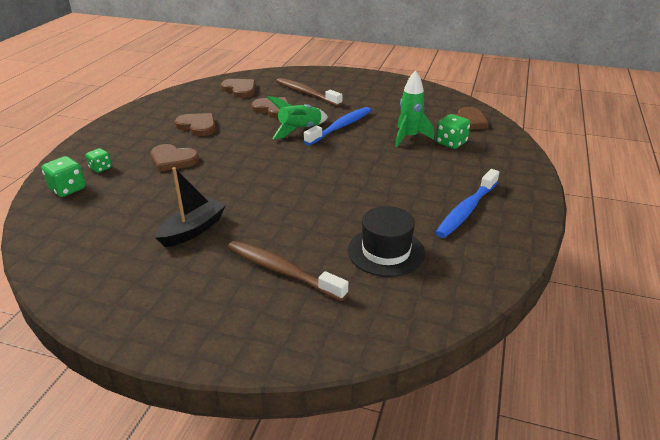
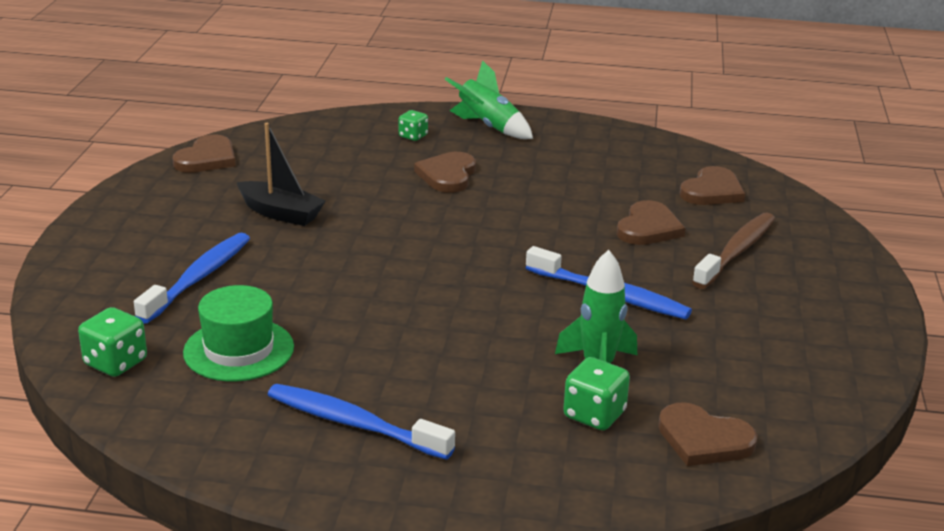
camera: 80 degrees right, 5 degrees down
green dice [42,156,86,197] -> green dice moved to [78,307,147,377]
brown heart [175,113,216,136] -> brown heart moved to [172,134,236,173]
brown toothbrush [228,241,348,301] -> blue toothbrush [134,232,250,324]
green rocket [267,96,328,140] -> green rocket moved to [445,60,533,139]
black hat [348,206,425,277] -> green hat [183,285,294,381]

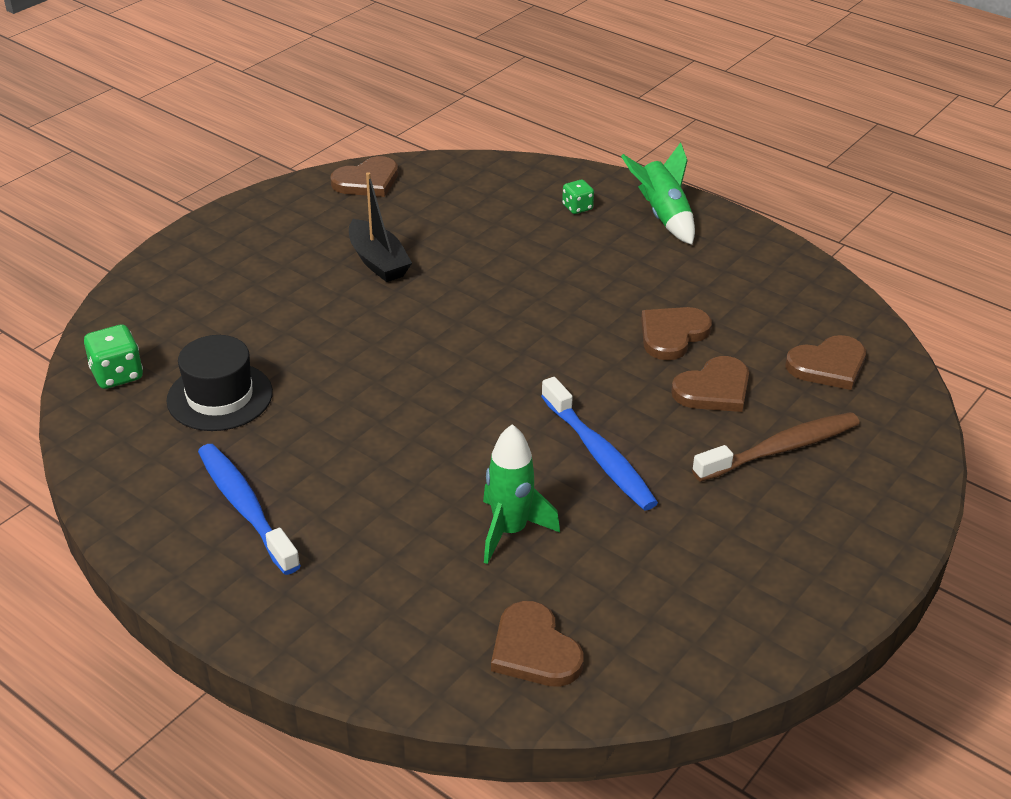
camera: 30 degrees right, 10 degrees up
blue toothbrush [134,232,250,324] -> none
green hat [183,285,294,381] -> black hat [166,335,273,431]
brown heart [414,152,476,193] -> brown heart moved to [641,307,712,360]
green dice [563,357,630,430] -> none

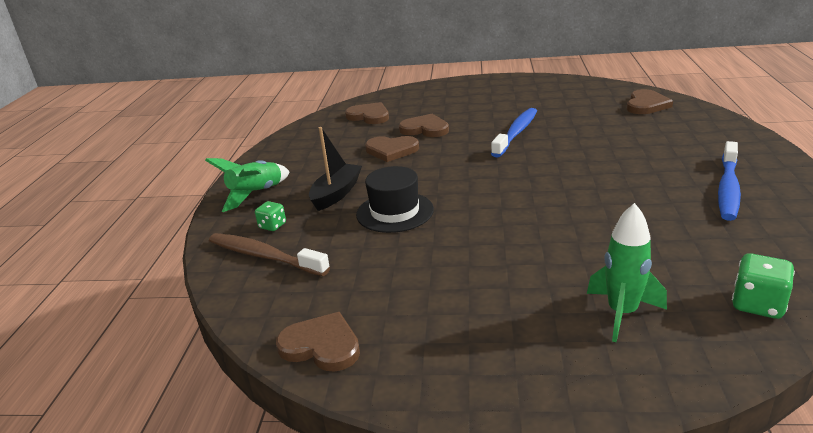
camera: 120 degrees left, 10 degrees down
black hat [166,335,273,431] -> black hat moved to [356,166,434,233]
black boat [349,172,412,282] -> black boat moved to [309,127,362,211]
green rocket [483,424,560,564] -> green rocket moved to [587,203,667,342]
brown toothbrush [692,412,860,482] -> brown toothbrush moved to [209,233,330,276]

